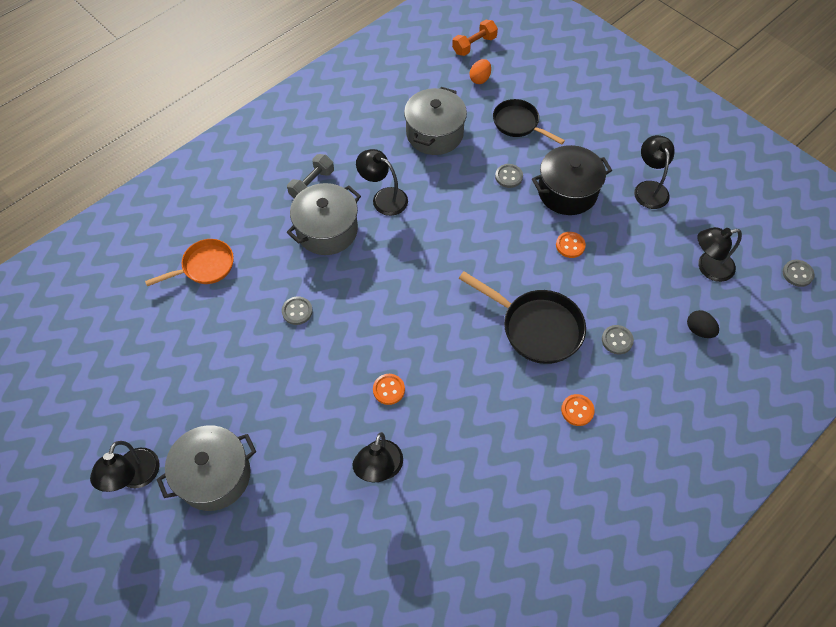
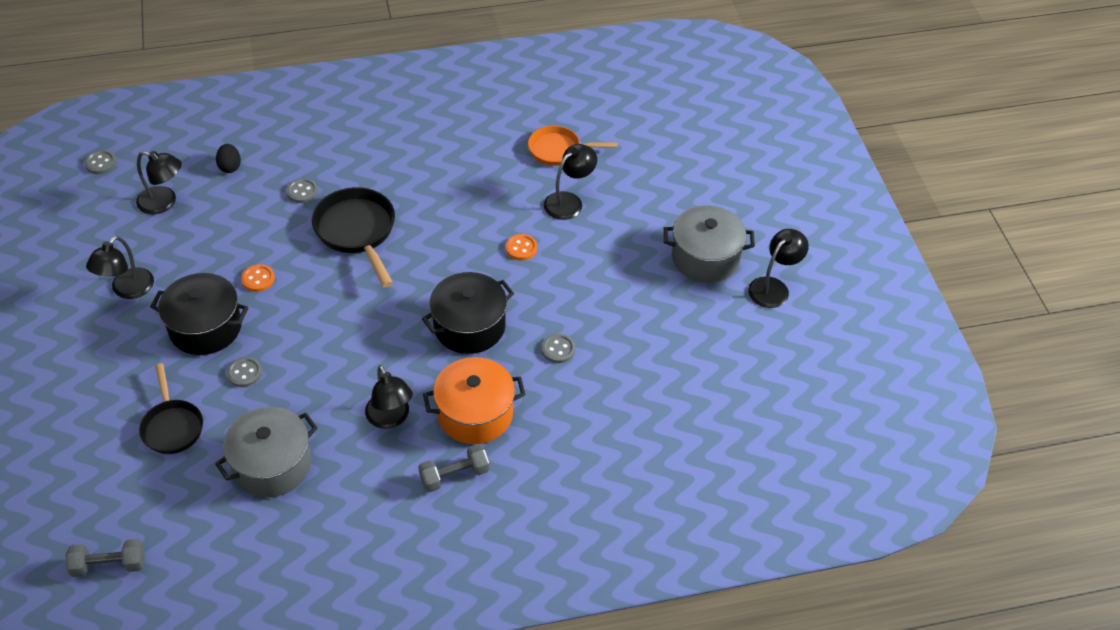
camera: 150 degrees left, 10 degrees down
orange pan [145,239,234,286] -> orange pan moved to [528,126,618,166]
grey pot [287,183,361,255] -> orange pot [423,357,526,444]
orange dumbbell [452,20,498,56] -> grey dumbbell [66,539,145,577]
orange egg [470,59,491,84] -> none
orange button [561,394,595,426] -> none
none -> black pot [422,272,514,354]

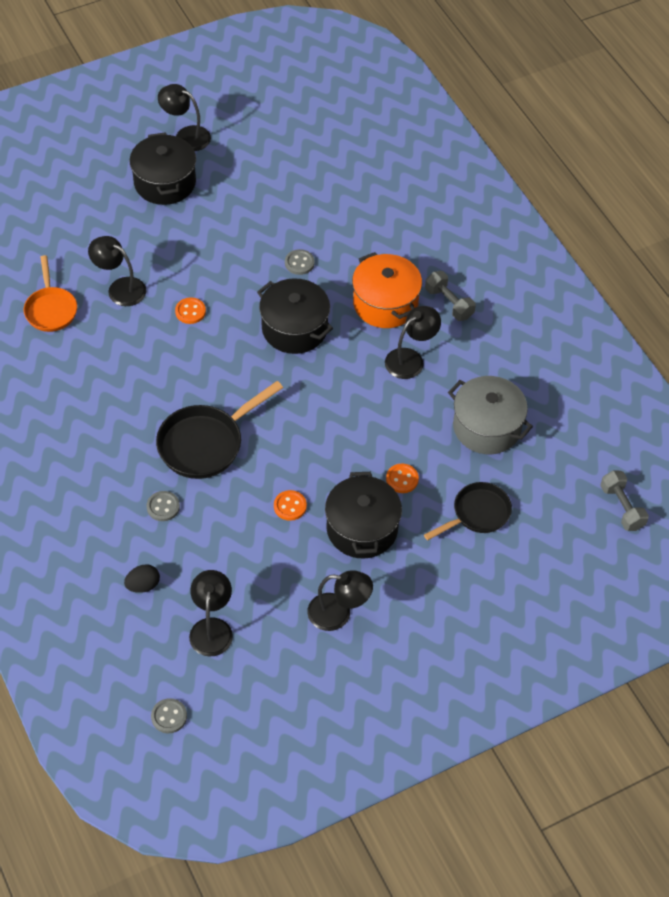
camera: 105 degrees left, 5 degrees up
grey button [227,357,262,387] -> orange button [386,464,419,493]
grey pot [664,205,755,283] -> black pot [130,132,196,205]

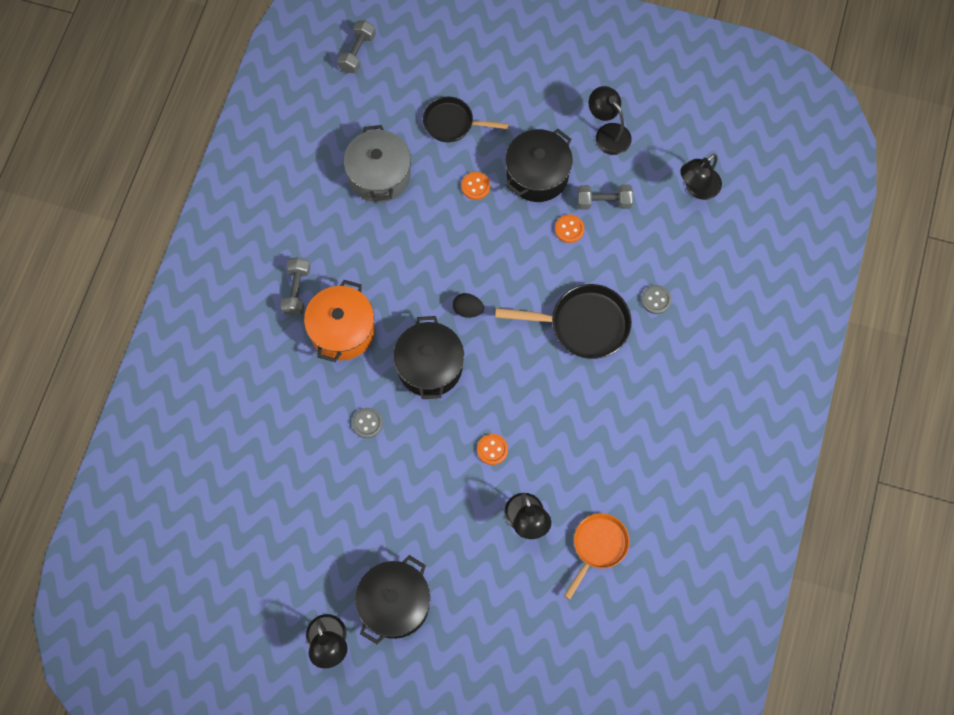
camera: 135 degrees left, 15 degrees up
black egg [124,564,160,593] -> black egg moved to [453,293,484,318]
grey button [151,698,187,733] -> none
black lamp [385,306,441,379] -> none
none -> grey dumbbell [577,184,633,210]

